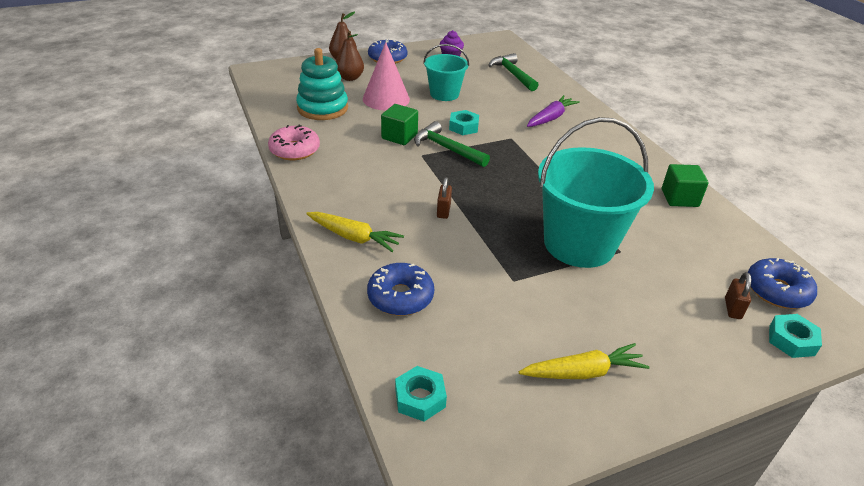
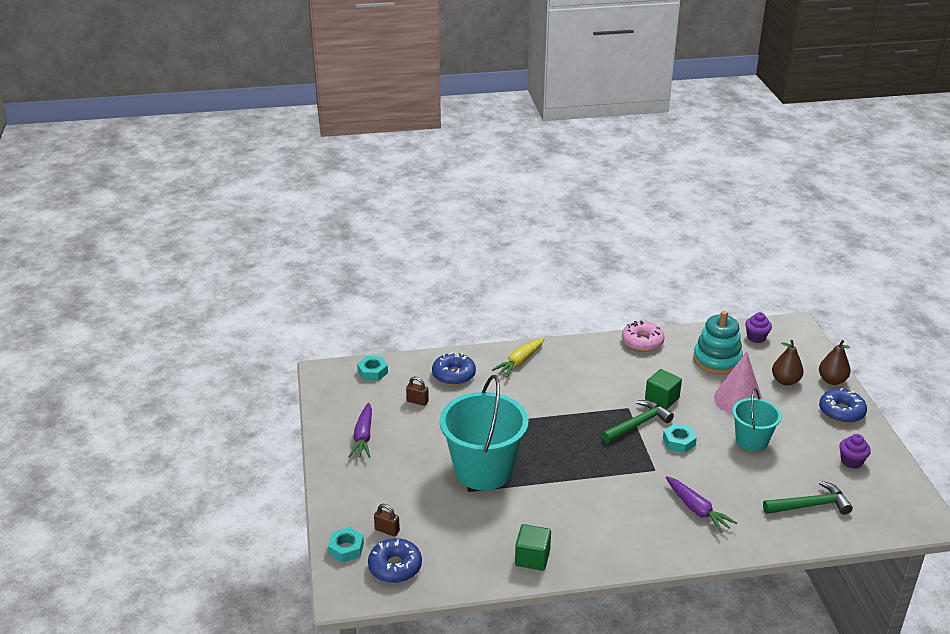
camera: 105 degrees right, 5 degrees down
brown padlock [437,177,452,219] -> brown padlock moved to [406,377,429,406]
yellow carrot [519,343,649,379] -> purple carrot [349,403,372,458]
none -> purple cupcake [745,312,772,343]

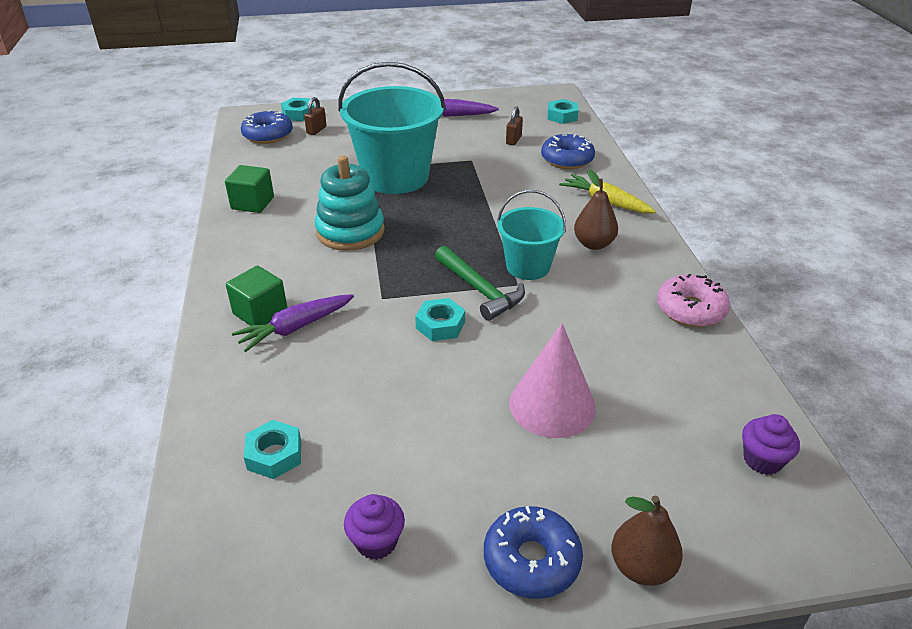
camera: 90 degrees right, 5 degrees up
green cube [645,369,682,409] -> green cube moved to [226,266,287,326]
turquoise stacking toy [693,311,743,374] -> turquoise stacking toy moved to [315,155,384,251]
turquoise bucket [732,388,781,451] -> turquoise bucket moved to [497,190,566,280]
green hammer [763,481,853,515] -> turquoise nut [244,420,301,479]
brown pear [772,340,803,386] -> brown pear moved to [574,169,618,250]

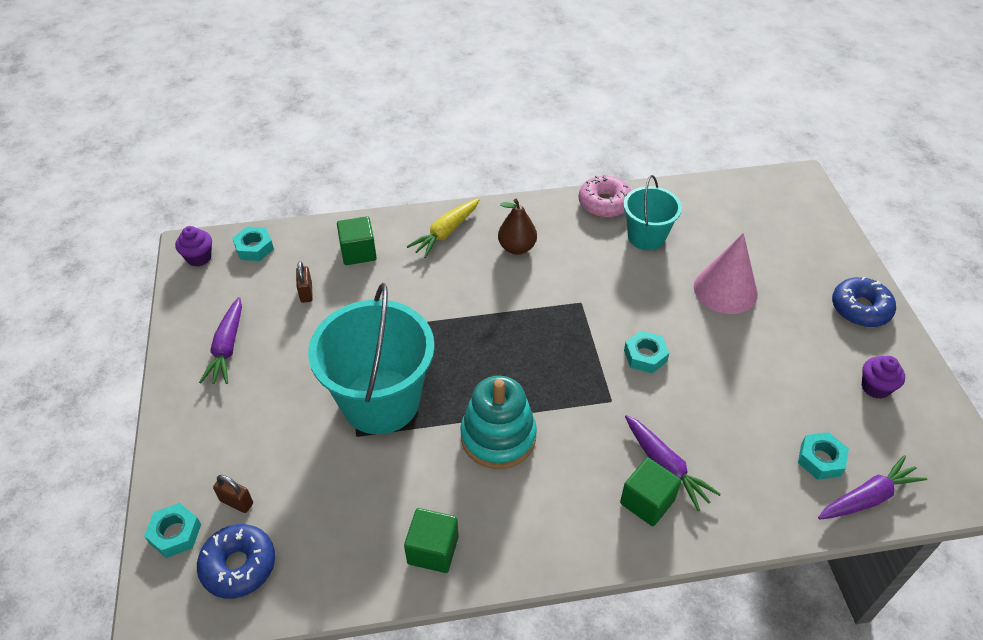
camera: 90 degrees left, 10 degrees up
green hammer [435,246,525,321] -> none
turquoise bucket [497,190,566,280] -> turquoise bucket moved to [623,175,682,250]
brown padlock [506,106,523,145] -> brown padlock turned 60 degrees clockwise [296,261,313,303]
blue donut [541,134,595,169] -> green cube [337,216,377,265]
brown pear [612,496,683,586] -> none
purple cupcake [742,414,800,475] -> purple cupcake moved to [175,226,212,266]
none -> purple carrot [818,455,927,519]

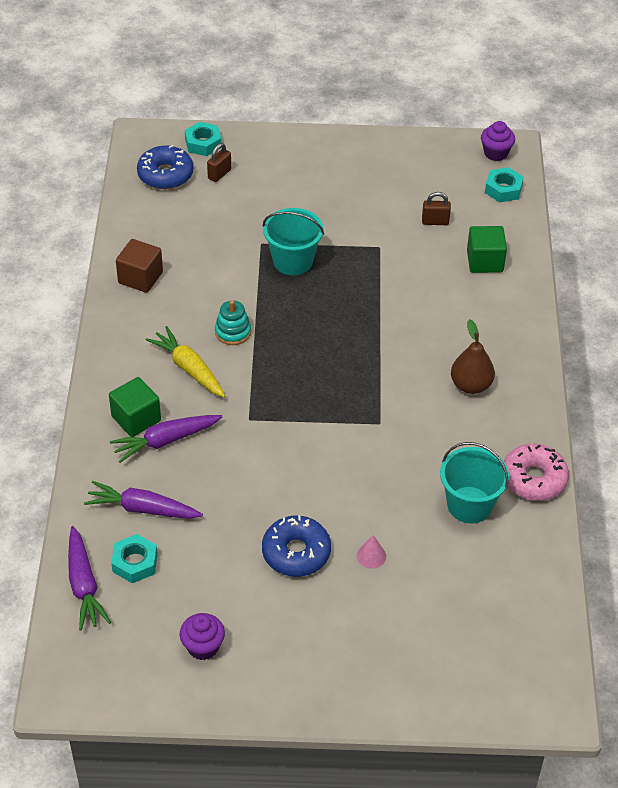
camera: 100 degrees right, 0 degrees up
purple carrot [199,297,242,384] -> purple carrot moved to [84,481,203,519]
turquoise bucket [308,283,435,434] -> turquoise bucket [263,208,324,275], size x0.57
green cube [404,508,459,573] -> brown cube [116,239,163,293]
yellow carrot [407,198,480,258] -> yellow carrot moved to [146,326,225,397]
turquoise stacking toy [460,376,537,469] -> turquoise stacking toy [215,300,251,345], size x0.53
turquoise nut [624,331,669,373] -> none
pink cone [694,233,758,314] -> pink cone [357,535,386,569], size x0.40
blue donut [832,277,896,327] -> blue donut moved to [262,515,331,577]

